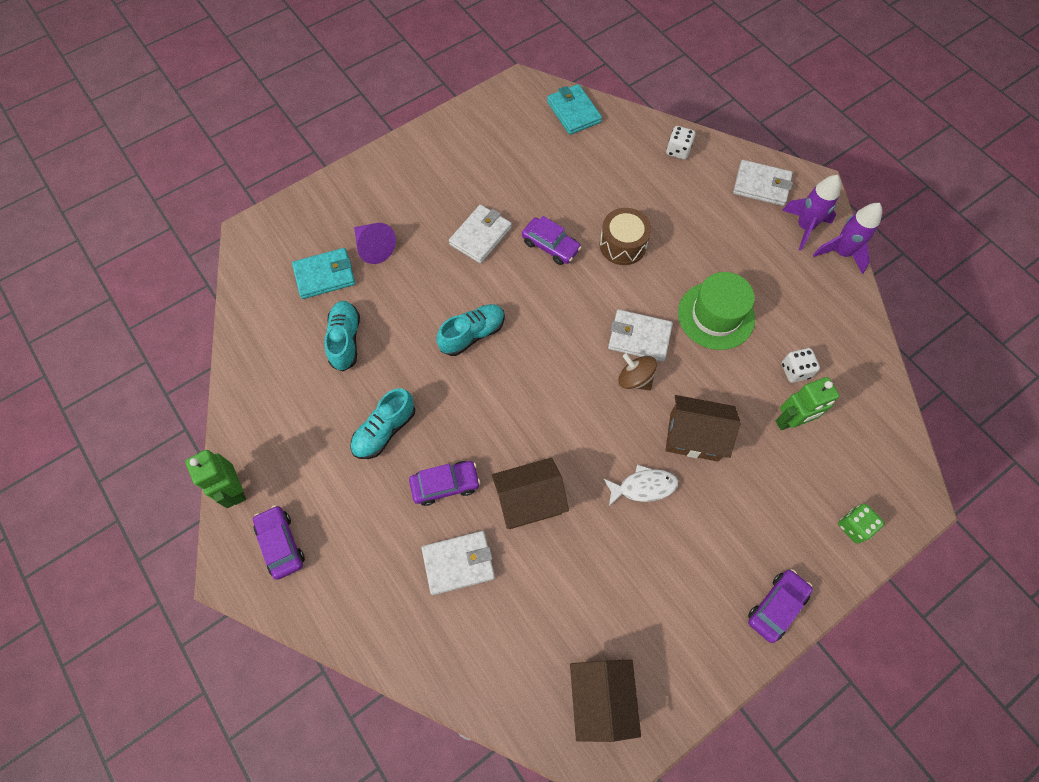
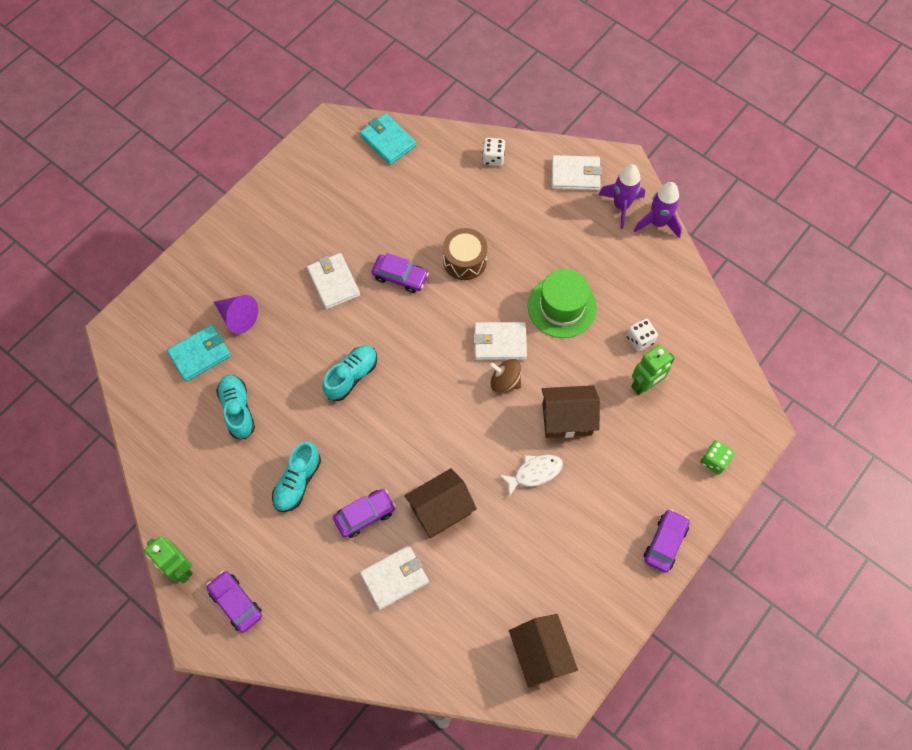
camera: 15 degrees left, 0 degrees up
white wallet [449,205,512,264] -> white wallet turned 45 degrees counterclockwise [307,253,360,309]

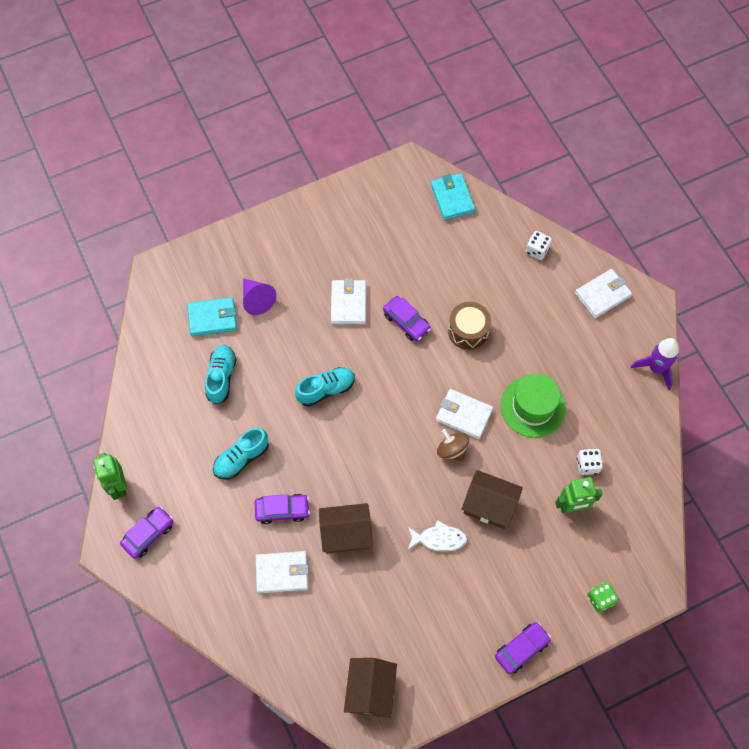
camera: 25 degrees right, 0 degrees up
purple car [207,571,262,633] -> purple car turned 60 degrees clockwise [120,507,173,559]
white wallet [552,155,602,191] -> white wallet turned 60 degrees counterclockwise [575,269,632,318]
purple rocket [599,164,645,229] -> none

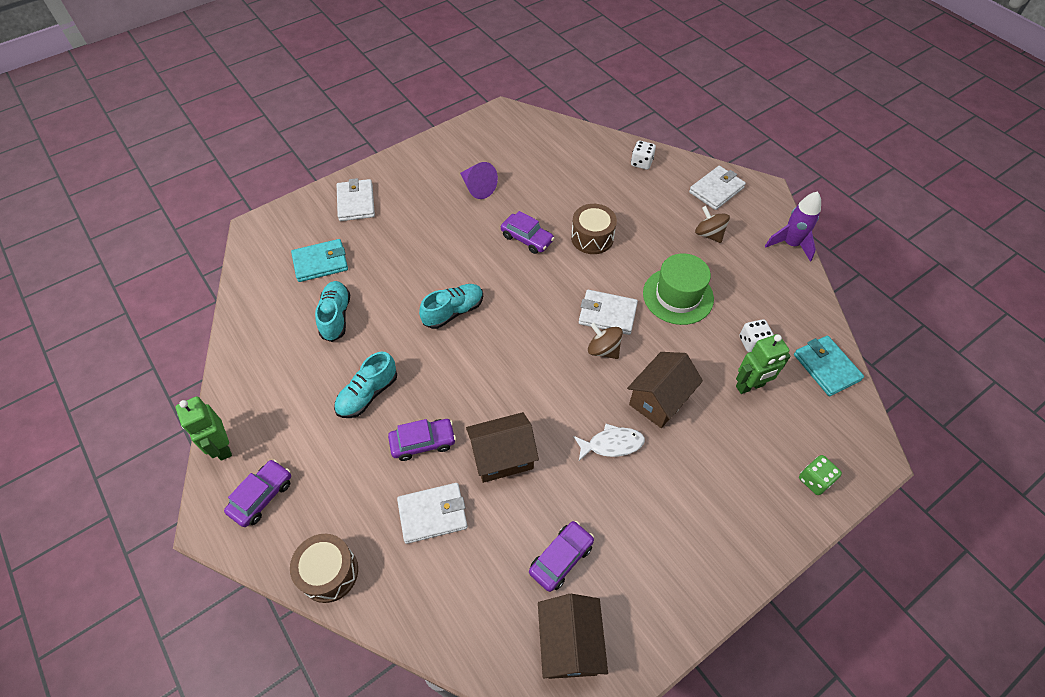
camera: 10 degrees left, 10 degrees down
purple cone [243,278,277,315] -> purple cone moved to [460,162,498,199]
white wallet [331,278,366,324] -> white wallet moved to [337,178,375,221]
turquoise wallet [431,173,475,220] -> turquoise wallet moved to [794,335,864,396]
brown house [462,470,523,529] -> brown house turned 60 degrees counterclockwise [627,352,703,428]
purple car [495,622,551,674] -> purple car moved to [529,521,594,592]
none -> brown drum [290,534,358,603]
none -> brown spinning top [695,206,730,243]

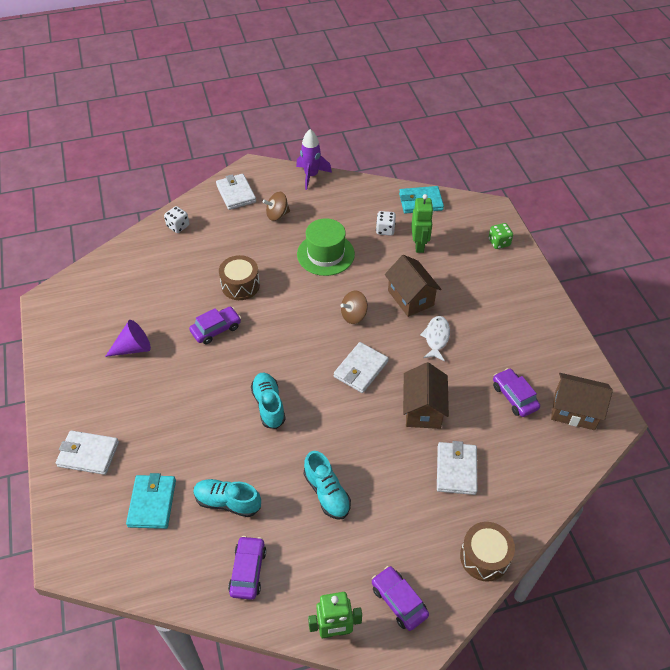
camera: 70 degrees left, 5 degrees down
purple car [388,419,456,461] -> purple car moved to [228,536,266,600]
white wallet [579,290,638,335] -> white wallet moved to [334,342,389,393]

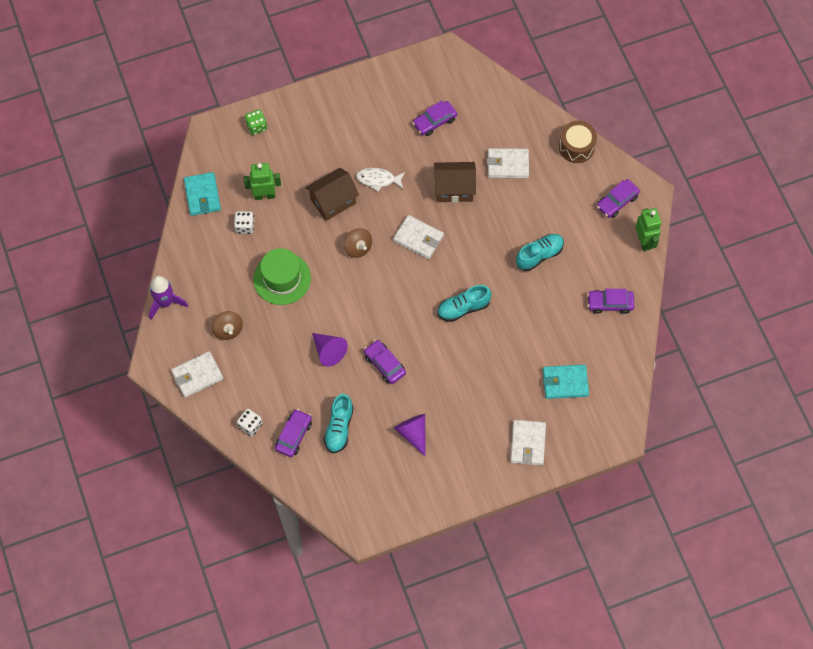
camera: 95 degrees left, 15 degrees up
turquoise shoe [193,479,261,517] -> turquoise shoe moved to [323,394,354,453]
brown drum [219,255,260,300] -> purple cone [312,333,348,367]
brown house [551,373,613,430] -> none
none -> purple car [275,409,312,457]

